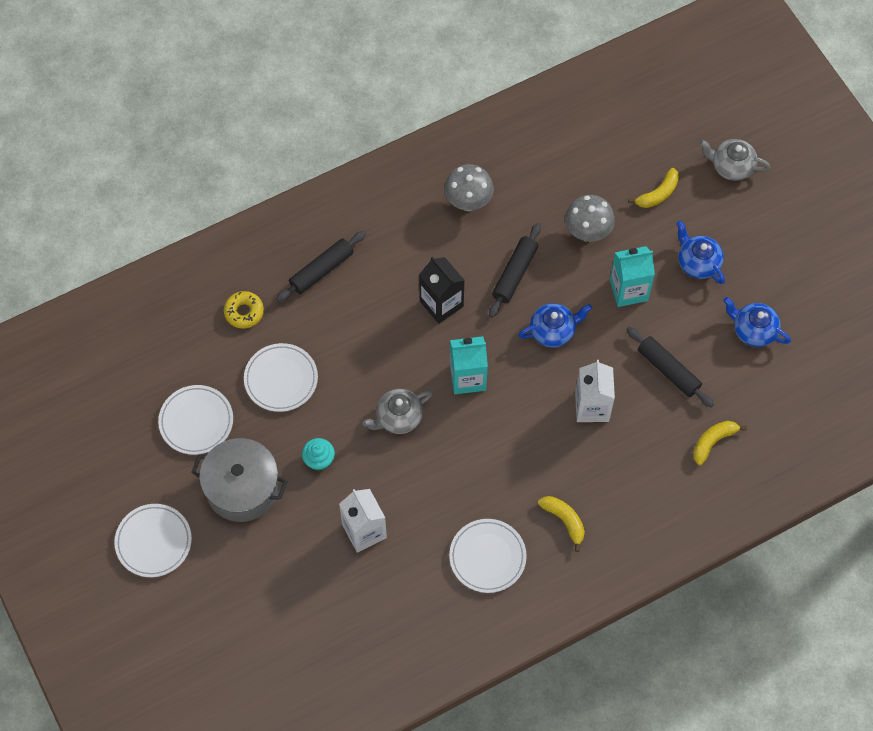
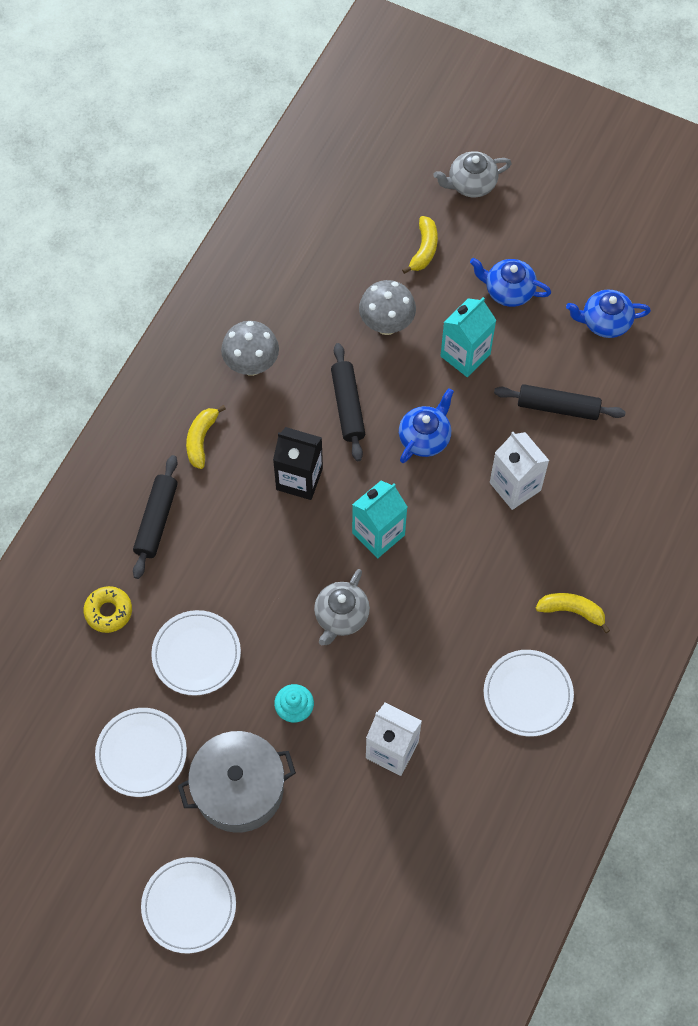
camera: 35 degrees left, 0 degrees up
yellow banana [693,421,747,465] -> yellow banana moved to [186,405,226,469]

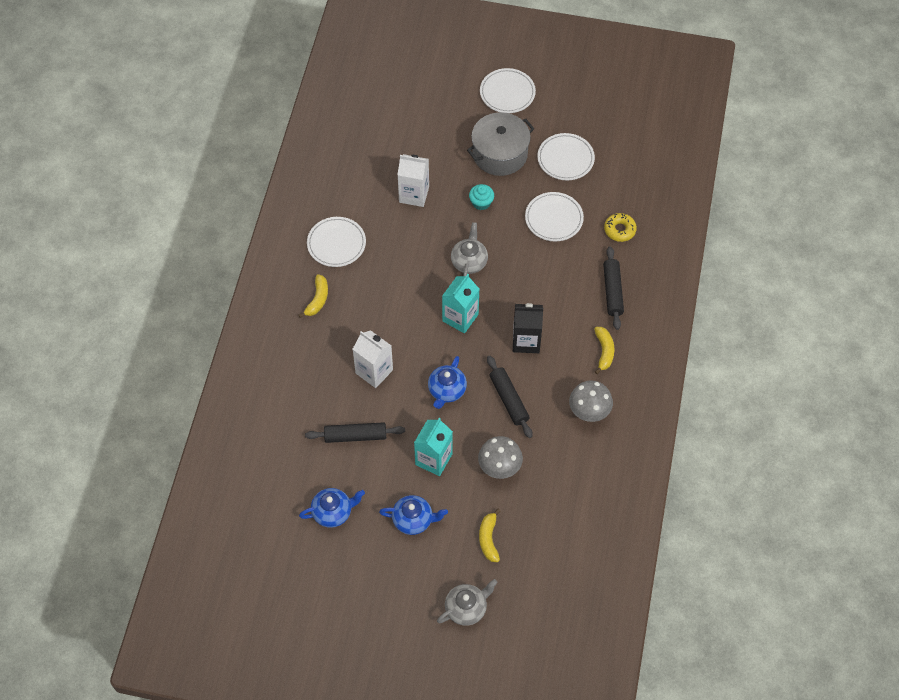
camera: 165 degrees right, 5 degrees down
yellow banana [536,593,610,633] -> yellow banana turned 75 degrees counterclockwise [299,274,328,318]

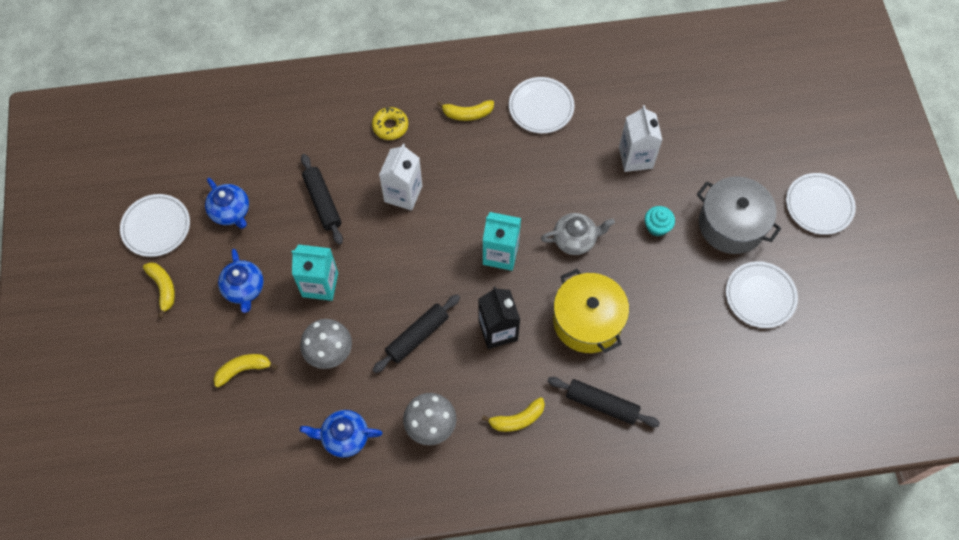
camera: 70 degrees right, 5 degrees up
blue teapot [428,356,467,409] -> blue teapot moved to [300,410,383,458]
grey teapot [437,579,498,626] -> none
white plate [525,192,584,242] -> white plate moved to [120,194,190,257]
black rolling pin [603,246,624,330] -> black rolling pin turned 45 degrees clockwise [548,377,660,427]
yellow donut [604,213,637,242] -> yellow donut moved to [372,107,408,140]
none -> yellow banana [143,262,175,318]
none -> yellow pot [553,269,629,353]

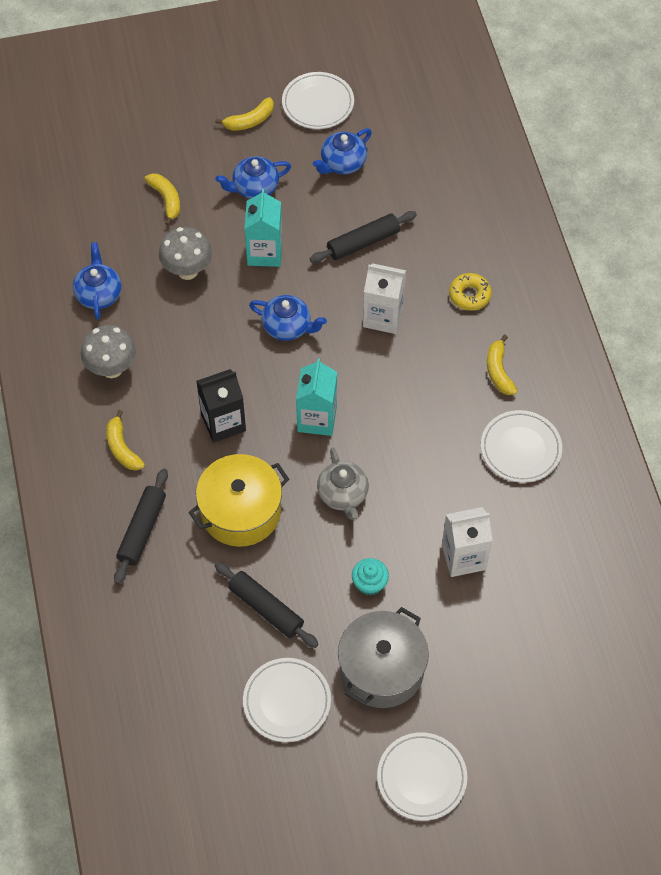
camera: 85 degrees right, 5 degrees down
black rolling pin [373,294,460,373] -> black rolling pin moved to [214,562,318,648]
none -> blue teapot [249,295,327,341]

